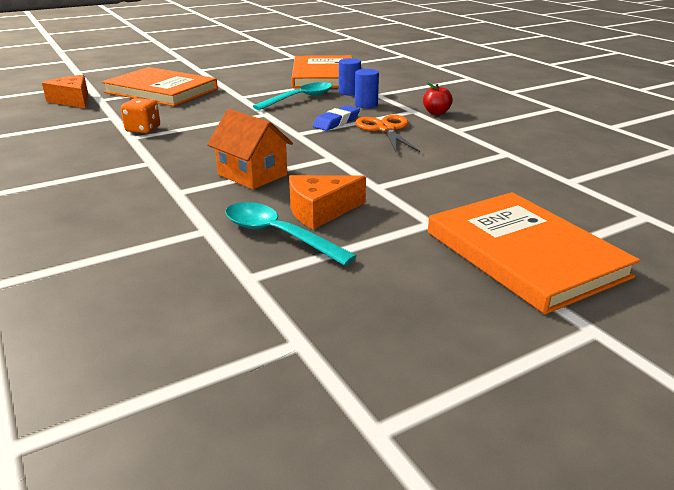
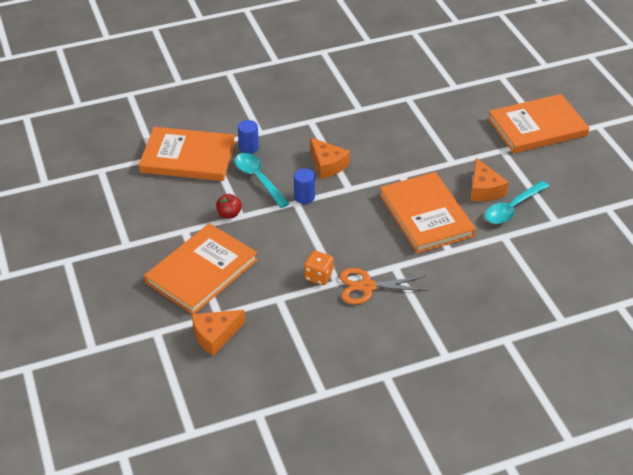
camera: 80 degrees left, 15 degrees up
orange house [207,109,293,189] -> orange book [379,172,476,253]
blue eraser [313,105,360,131] -> orange cheese [310,137,350,179]
blue cylinder [355,69,379,108] -> blue cylinder moved to [294,168,315,204]
orange scissors [355,115,420,152] -> orange scissors moved to [340,268,428,304]
red apple [423,82,453,115] -> red apple moved to [216,194,242,219]

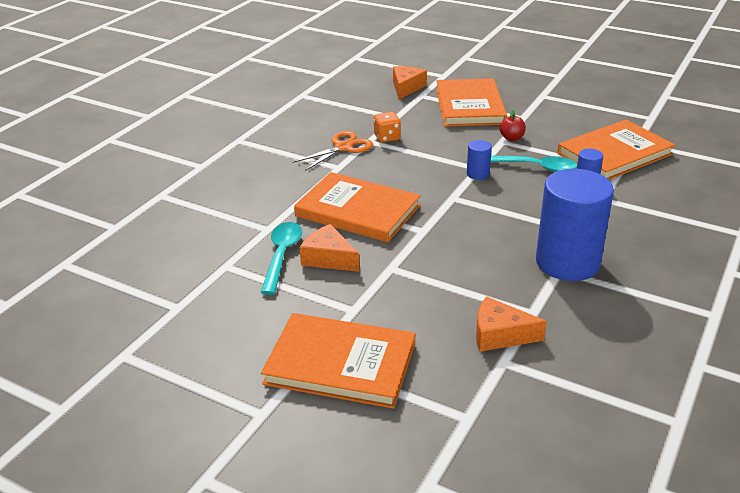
camera: 140 degrees right, 10 degrees down
orange cheese [310,137,350,179] -> orange cheese moved to [476,296,547,352]
orange book [488,94,589,153] -> orange book turned 75 degrees clockwise [261,313,415,409]
none -> blue cylinder [536,169,614,281]

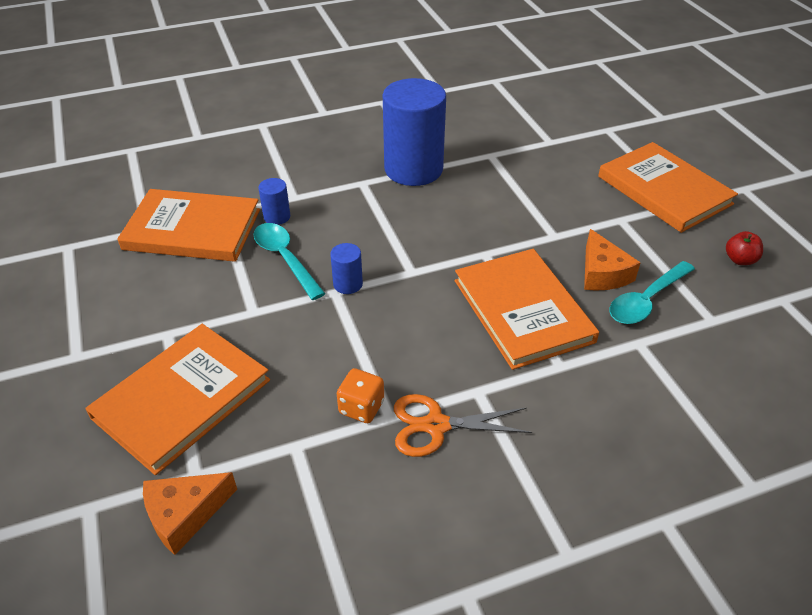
camera: 140 degrees left, 10 degrees up
orange cheese [476,296,547,352] -> none
red apple [499,110,526,141] -> red apple moved to [726,231,763,265]

